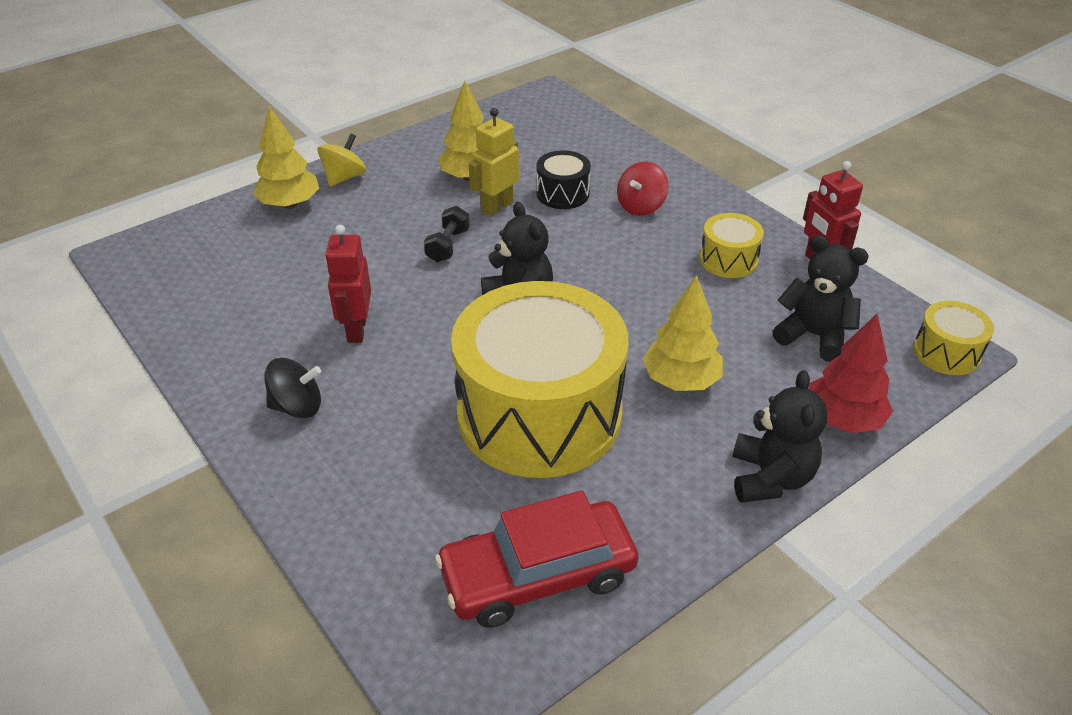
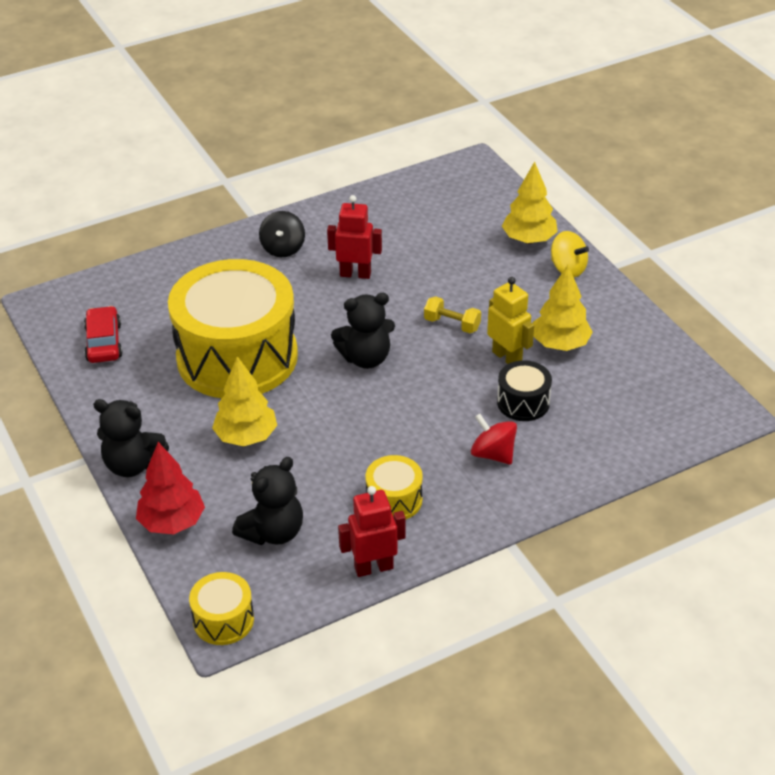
camera: 100 degrees right, 0 degrees up
black dumbbell [424,206,470,262] -> yellow dumbbell [424,296,481,333]
red car [435,490,638,628] -> red car [84,306,123,363], size x0.63

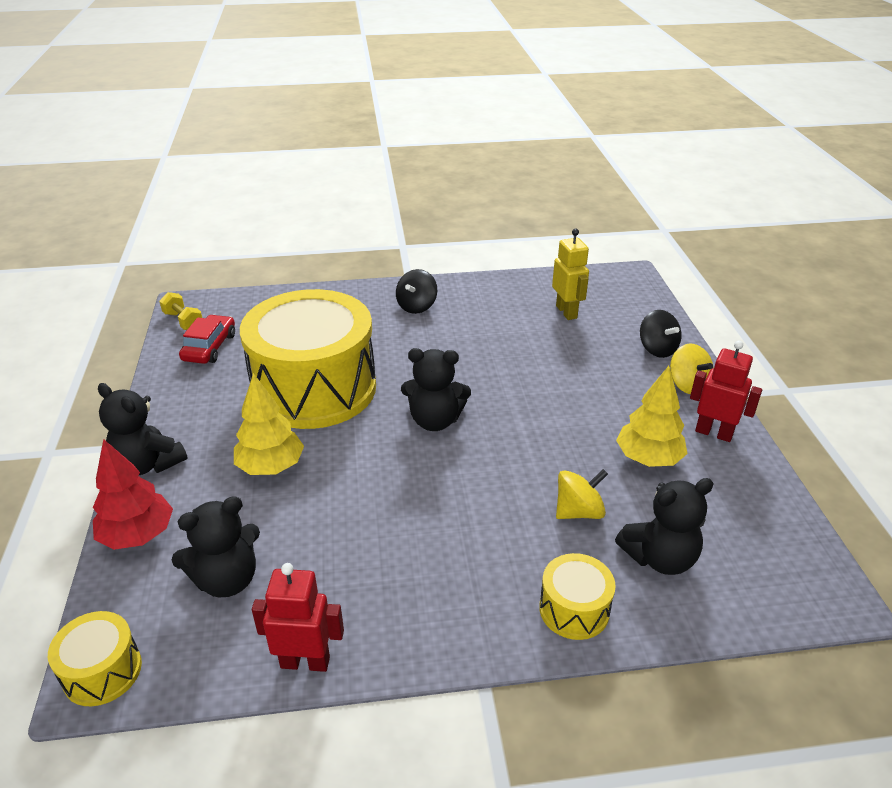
camera: 20 degrees right, 5 degrees down
red robot [327,195,382,279] -> red robot moved to [690,341,762,442]
yellow drum [365,455,423,520] -> yellow drum moved to [539,553,616,640]
yellow dumbbell [424,296,481,333] -> yellow dumbbell moved to [159,292,202,330]
red spinning top [471,414,517,465] -> none
yellow robot [487,277,534,364] -> yellow robot moved to [552,229,589,320]
black drum [497,360,552,421] -> yellow spinning top [556,469,608,519]
yellow tree [502,162,558,244] -> black spinning top [640,310,682,358]
none -> black teddy bear [615,478,714,575]

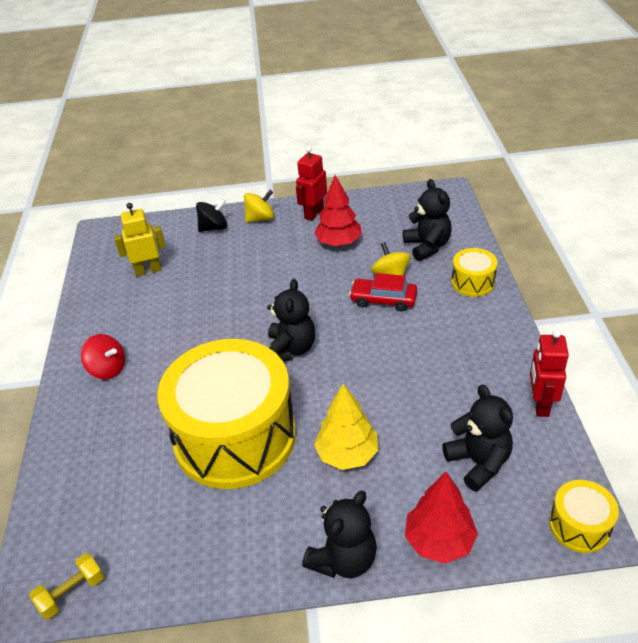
camera: 85 degrees left, 5 degrees up
red car [179,315,235,364] -> red car moved to [349,273,417,312]
black spinning top [396,269,437,314] -> red spinning top [81,334,125,379]
yellow tree [616,366,688,467] -> red tree [314,175,362,246]

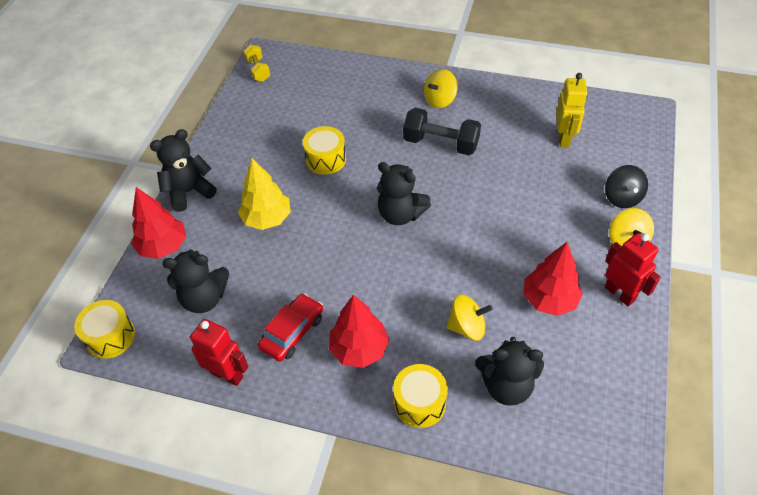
camera: 110 degrees right, 10 degrees up
red spinning top [81,334,125,379] -> yellow spinning top [424,69,458,108]
yellow drum [157,339,296,489] -> yellow drum [303,126,346,175], size x0.42
black teddy bear [302,491,377,578] -> black teddy bear turned 90 degrees clockwise [150,129,217,212]
red car [349,273,417,312] -> red car moved to [258,293,323,362]
none -> red tree [329,295,389,368]
none -> black dumbbell [403,108,481,155]

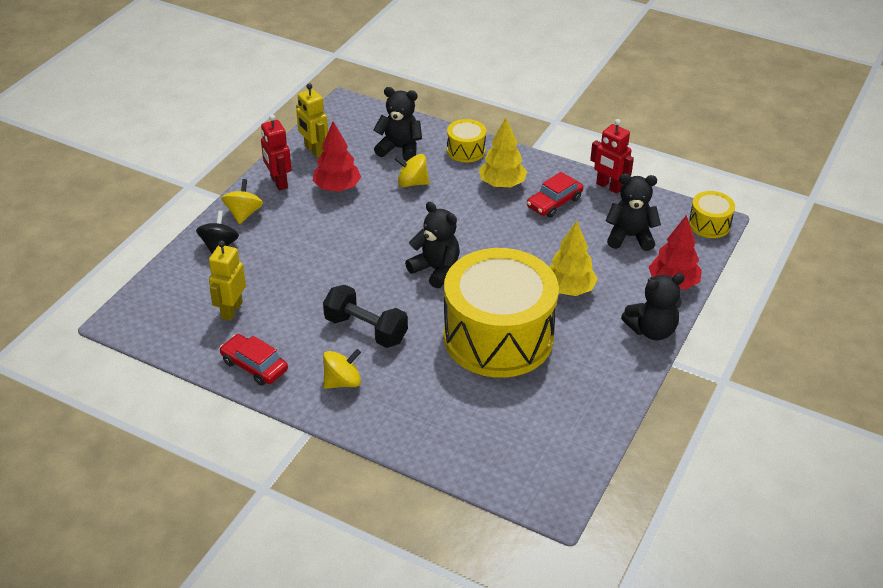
camera: 170 degrees left, 10 degrees down
yellow dumbbell [243,45,270,82] -> none
yellow drum [303,126,346,175] -> yellow drum [444,248,559,378], size x2.39
red tree [329,295,389,368] -> yellow tree [479,118,527,188]
none -> red car [220,334,288,386]
none -> yellow robot [296,83,328,158]

